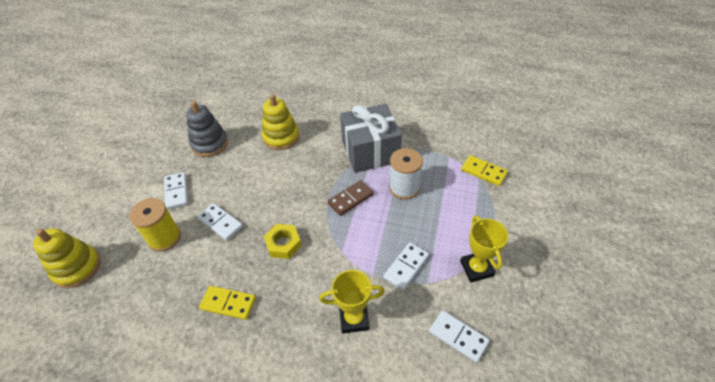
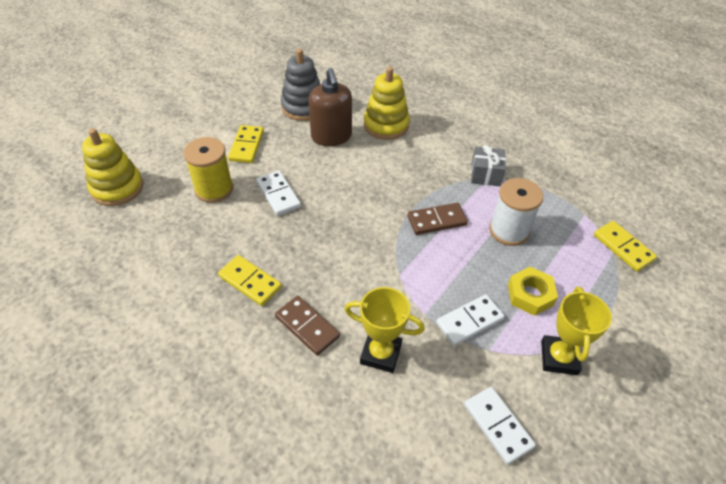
camera: 20 degrees right, 0 degrees up
white domino [164,172,188,209] -> yellow domino [228,125,264,163]
yellow nut [264,224,302,259] -> yellow nut moved to [508,267,558,316]
grey gift [340,104,402,173] -> grey gift [471,145,506,186], size x0.48
none -> brown domino [275,296,340,355]
none -> brown soap dispenser [309,68,352,146]

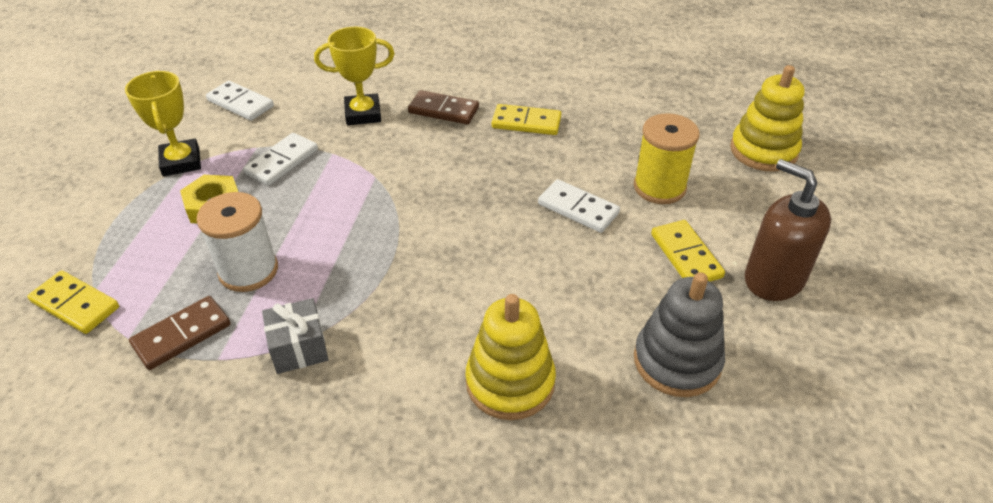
camera: 155 degrees right, 5 degrees down
brown soap dispenser [309,68,352,146] -> brown soap dispenser moved to [745,159,831,301]
brown domino [408,203,468,235] -> brown domino moved to [129,296,231,370]

